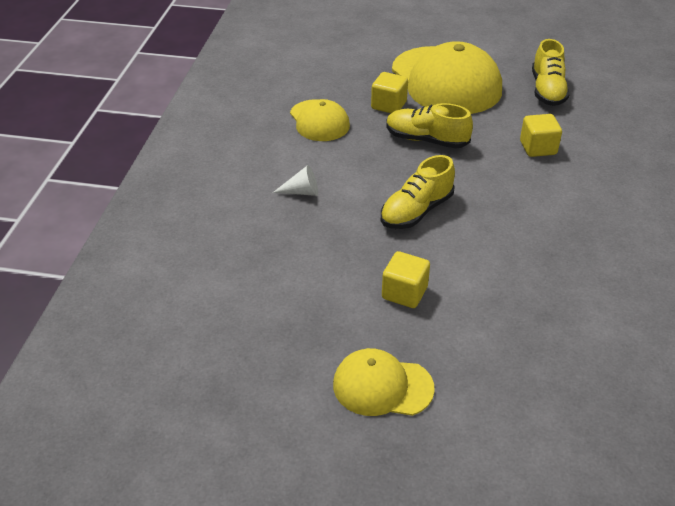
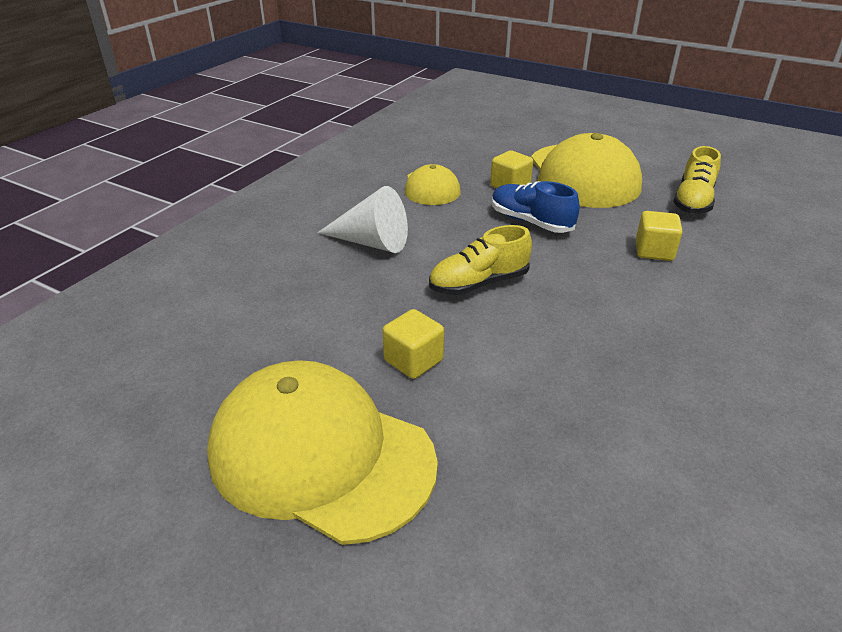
camera: 20 degrees right, 5 degrees down
white cone [273,165,318,196] -> white cone [317,186,408,253], size x1.92
yellow cap [333,348,435,416] -> yellow cap [207,360,438,545], size x1.86
yellow shoe [386,103,473,149] -> blue shoe [492,181,580,233]

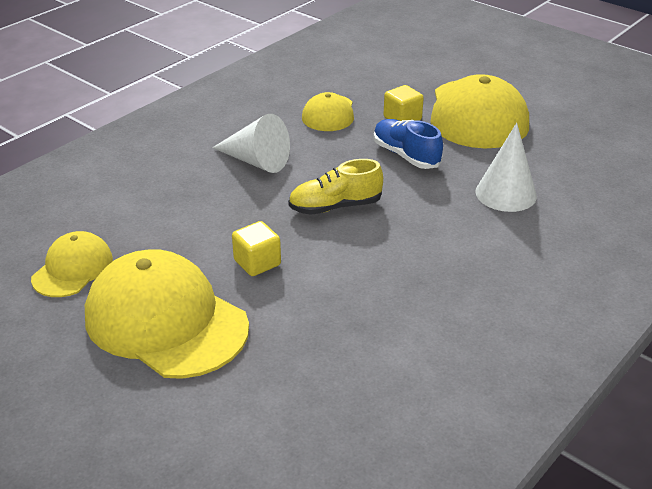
camera: 10 degrees right, 0 degrees up
yellow cube [636,211,683,261] -> white cone [475,123,537,212]
yellow shoe [673,146,721,214] -> none
none -> yellow cap [31,231,113,297]

